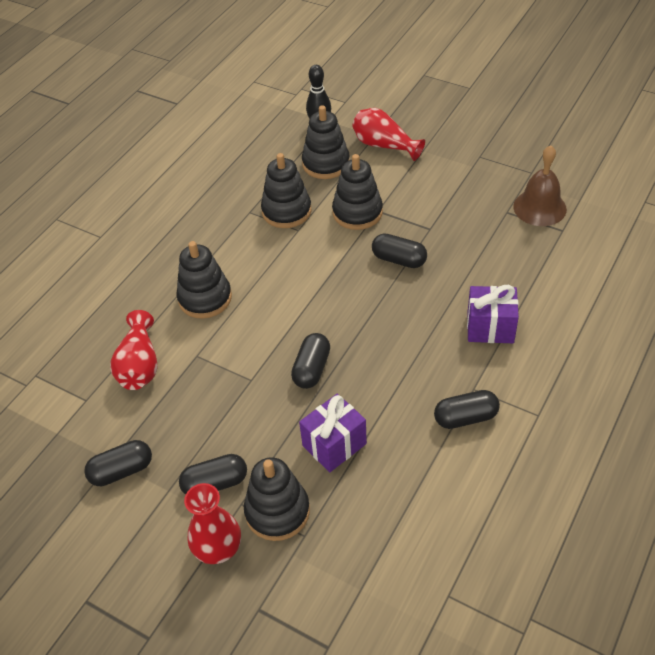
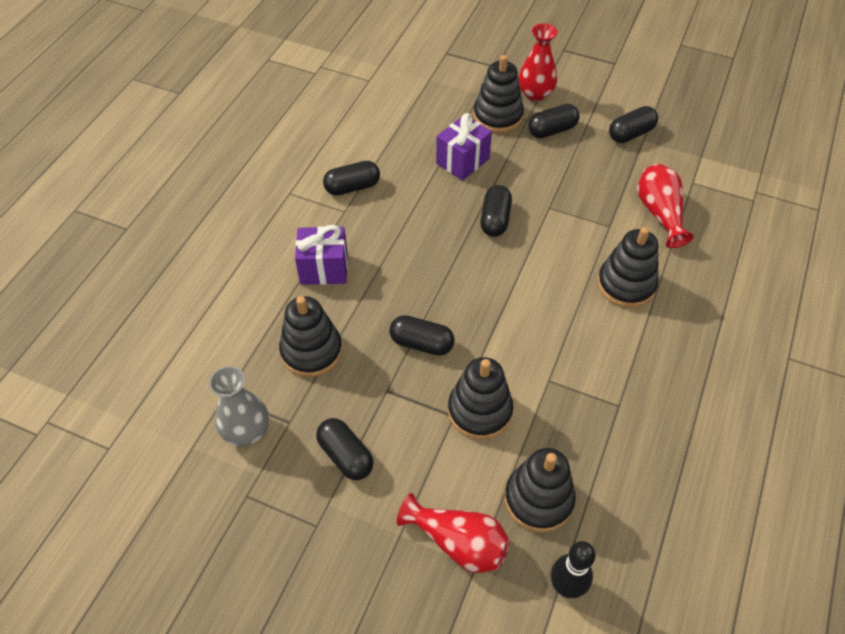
camera: 170 degrees right, 5 degrees up
black stacking toy [261,153,311,228] -> black stacking toy moved to [279,296,342,377]
brown bell [513,145,567,226] -> grey vase [209,366,269,446]
none -> black capsule [316,418,374,480]

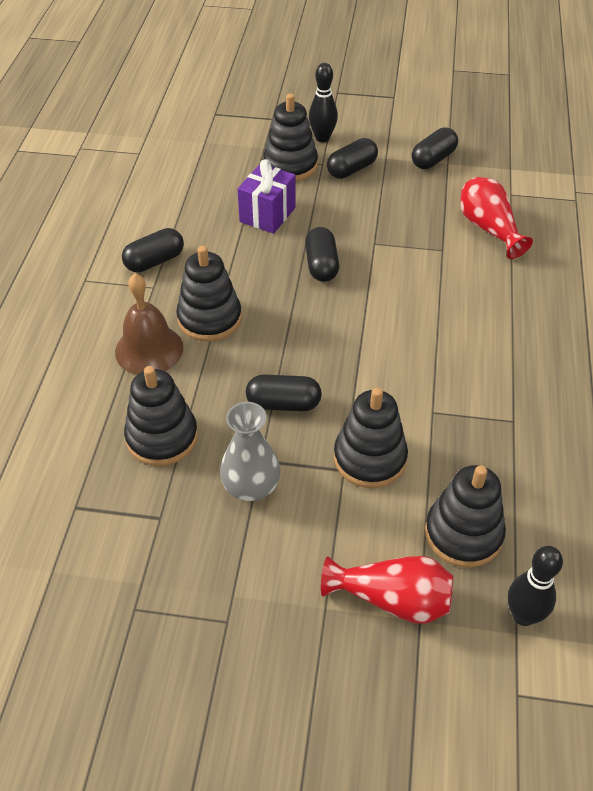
camera: 15 degrees left, 5 degrees down
grey vase [209,366,269,446] -> grey vase moved to [220,402,280,501]
purple gift [295,225,348,285] -> brown bell [115,273,183,374]
black capsule [316,418,374,480] -> none
red vase [518,23,557,101] -> black bowling pin [309,63,338,142]
black stacking toy [597,227,659,308] -> black stacking toy moved to [176,246,242,342]

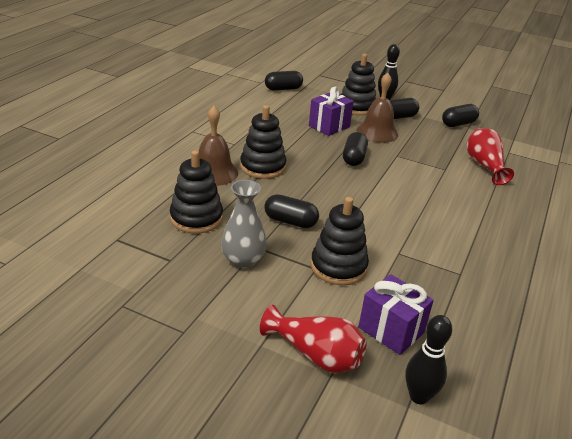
camera: 15 degrees right, 15 degrees down
black capsule [122,228,184,273] -> black capsule moved to [265,71,303,91]
black stacking toy [425,465,506,568] -> purple gift [359,274,434,355]
none -> brown bell [357,73,398,143]

